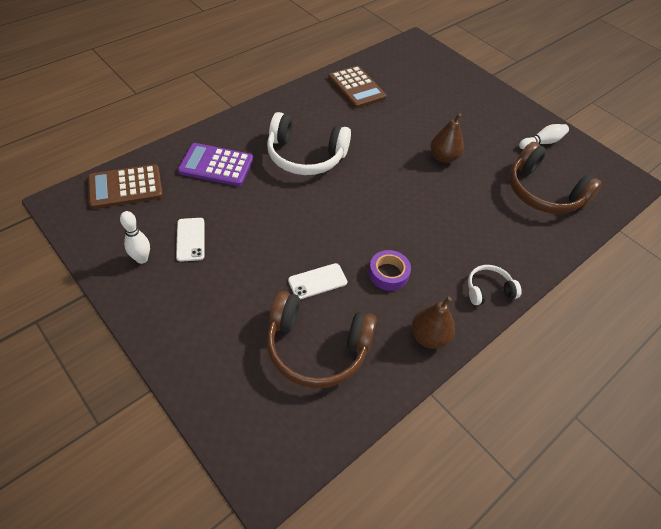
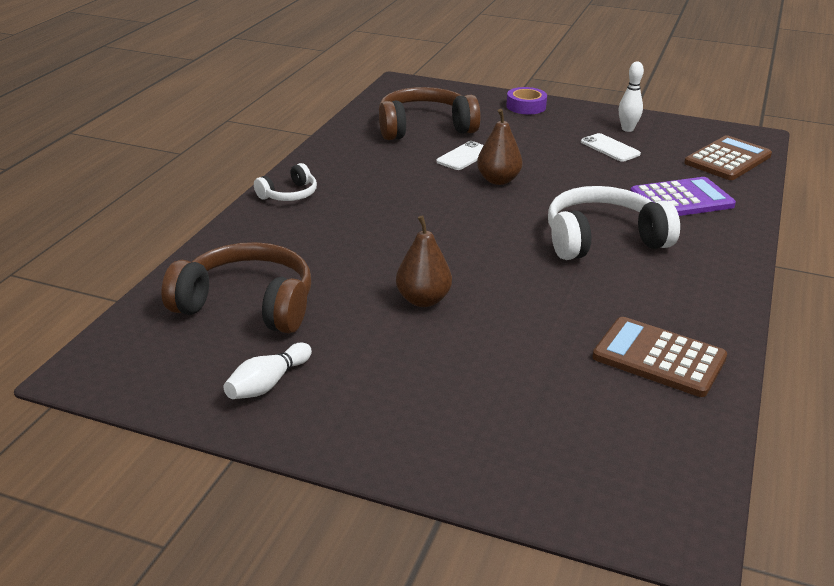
camera: 155 degrees right, 20 degrees down
purple tape [369,250,411,291] -> purple tape moved to [506,87,547,114]
brown pear [412,297,455,349] -> brown pear moved to [477,109,523,185]

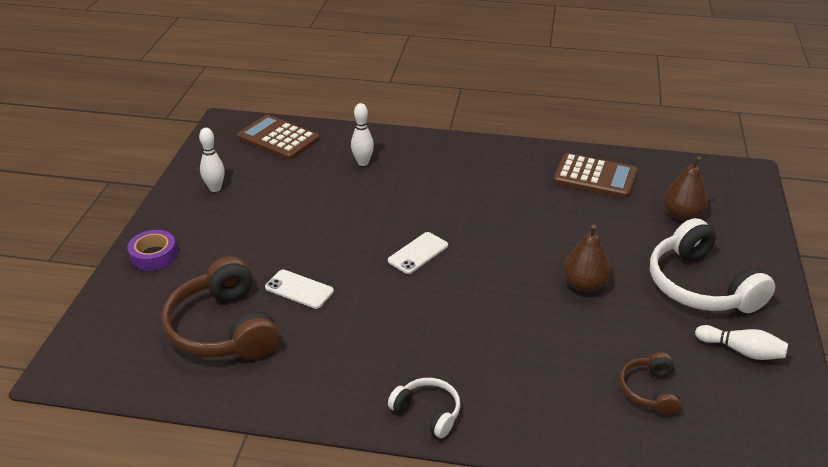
camera: 100 degrees left, 5 degrees up
brown headphones [161,242,311,333] -> brown headphones [619,352,681,416], size x0.52
brown pear [477,109,523,185] -> brown pear moved to [664,156,708,221]
white headphones [548,186,680,260] -> white headphones moved to [650,218,775,313]
white phone [581,133,641,162] -> white phone moved to [388,232,448,274]
brown calculator [592,317,727,397] -> brown calculator turned 90 degrees counterclockwise [553,153,638,198]
purple calculator [630,177,736,216] -> white bowling pin [351,103,374,166]

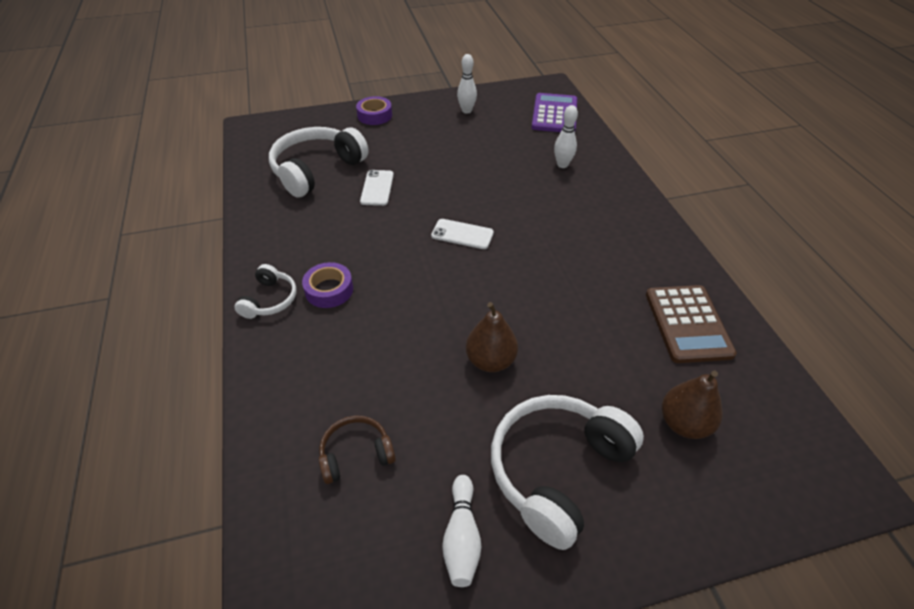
camera: 65 degrees right, 10 degrees up
brown headphones [161,256,279,360] -> white headphones [269,127,368,198]
brown calculator [237,115,319,160] -> purple calculator [532,93,577,132]
none -> purple tape [302,262,353,308]

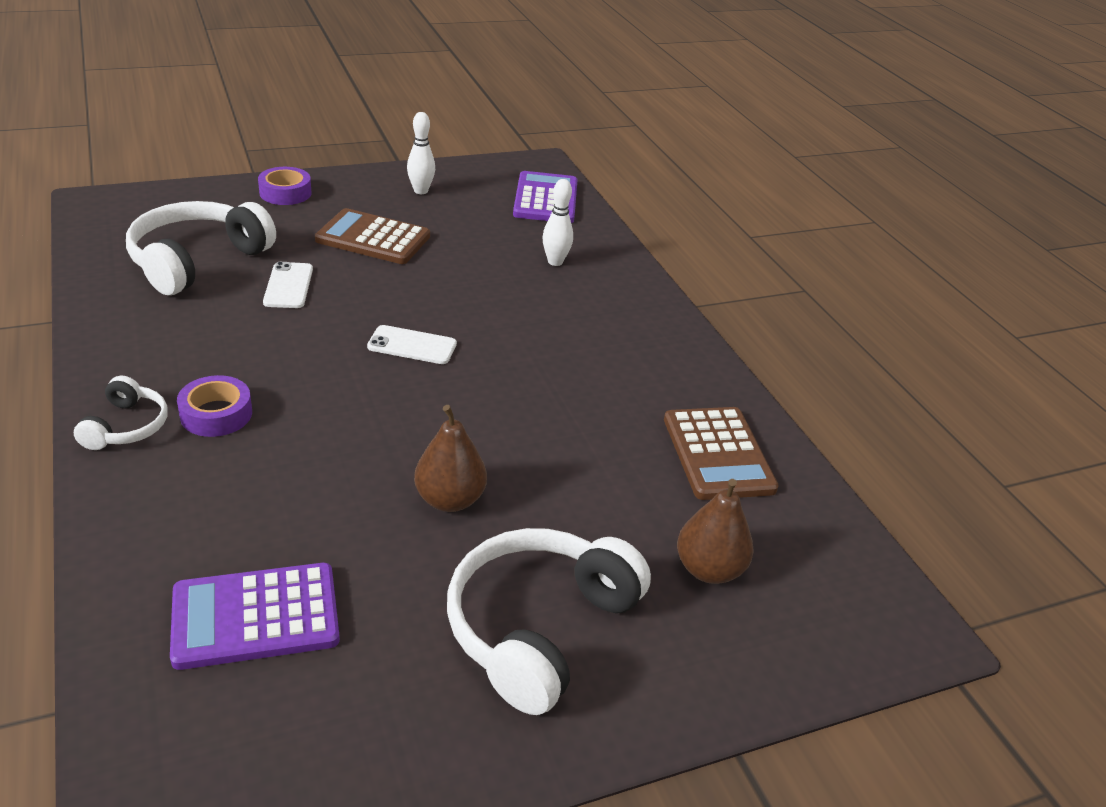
camera: 10 degrees left, 10 degrees down
brown headphones [319,416,396,484] -> purple calculator [170,563,340,670]
white bowling pin [442,475,481,587] -> none
none -> brown calculator [315,208,430,264]

